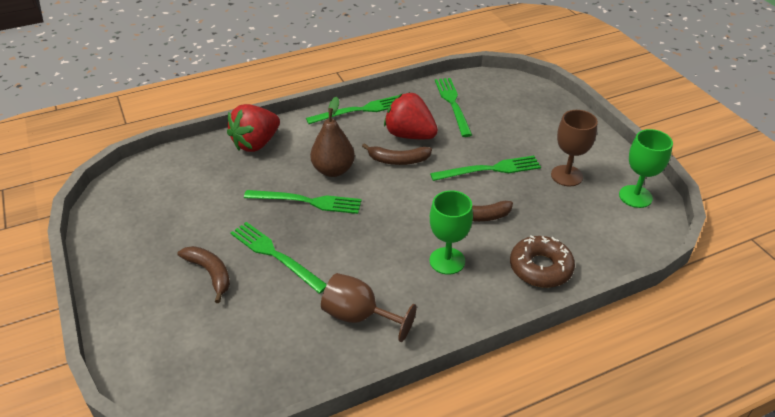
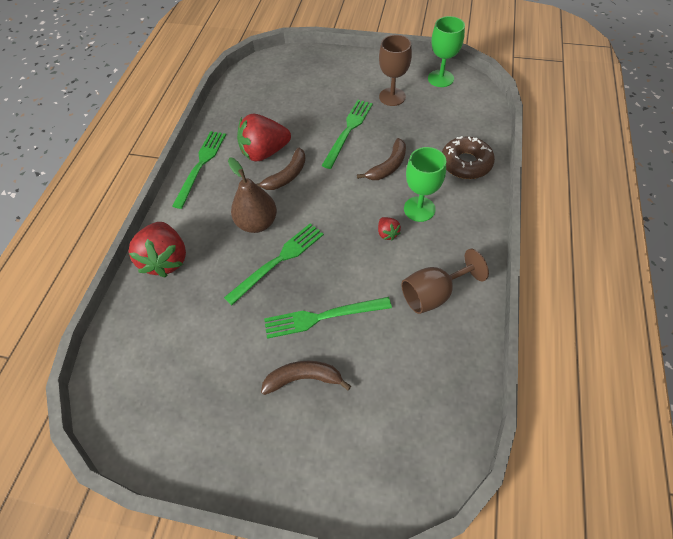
camera: 50 degrees left, 15 degrees up
green fork [435,78,472,137] -> none
none -> red strawberry [378,217,401,240]

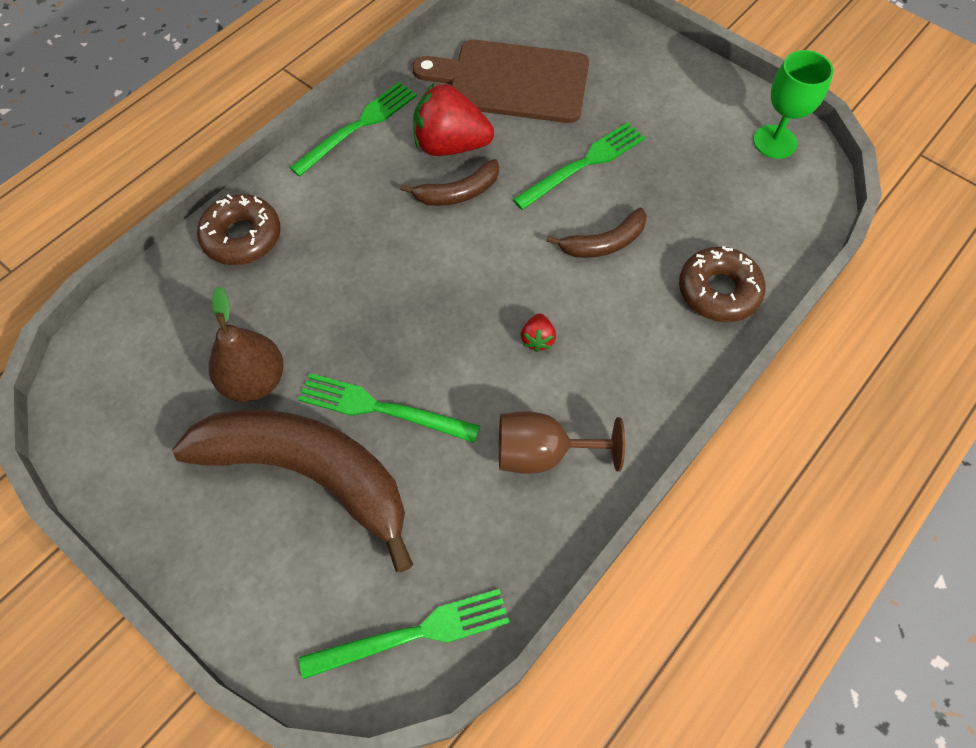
camera: 25 degrees right, 5 degrees up
red strawberry [128,222,186,278] -> brown donut [197,194,281,265]
green fork [224,223,324,305] -> green fork moved to [299,589,510,679]
brown pear [228,157,277,233] -> brown pear moved to [209,286,284,402]
brown banana [261,361,351,395] -> brown banana [172,410,413,572], size x2.15
brown goblet [379,35,412,106] -> none
green goblet [404,147,446,222] -> none
none -> brown cutting board [413,39,589,123]

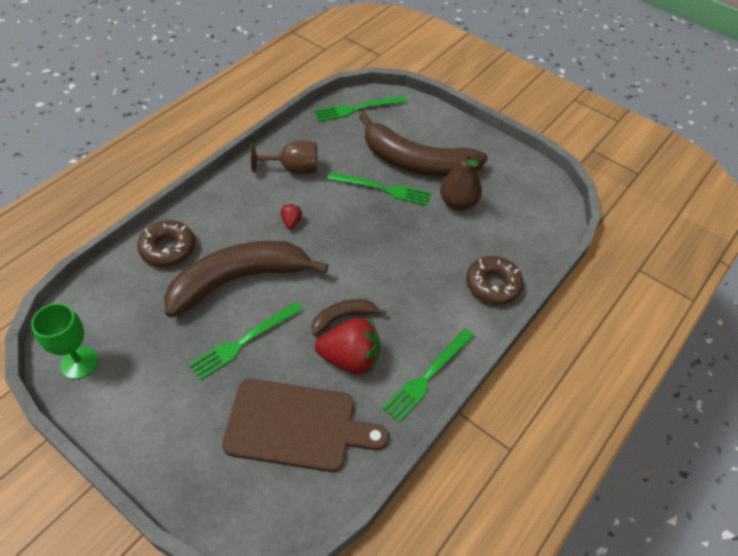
camera: 175 degrees right, 10 degrees down
brown banana [546,208,647,258] -> brown banana [164,241,328,318], size x2.15

